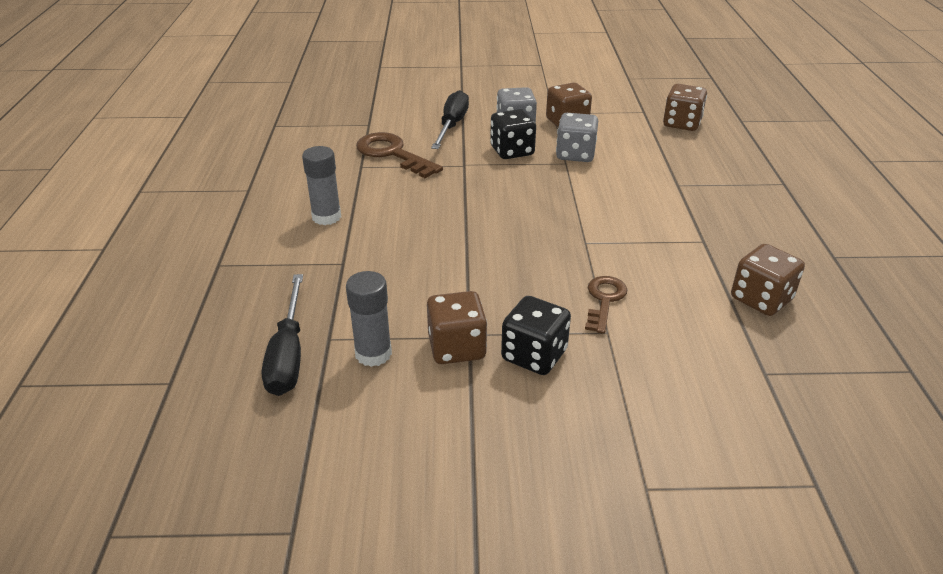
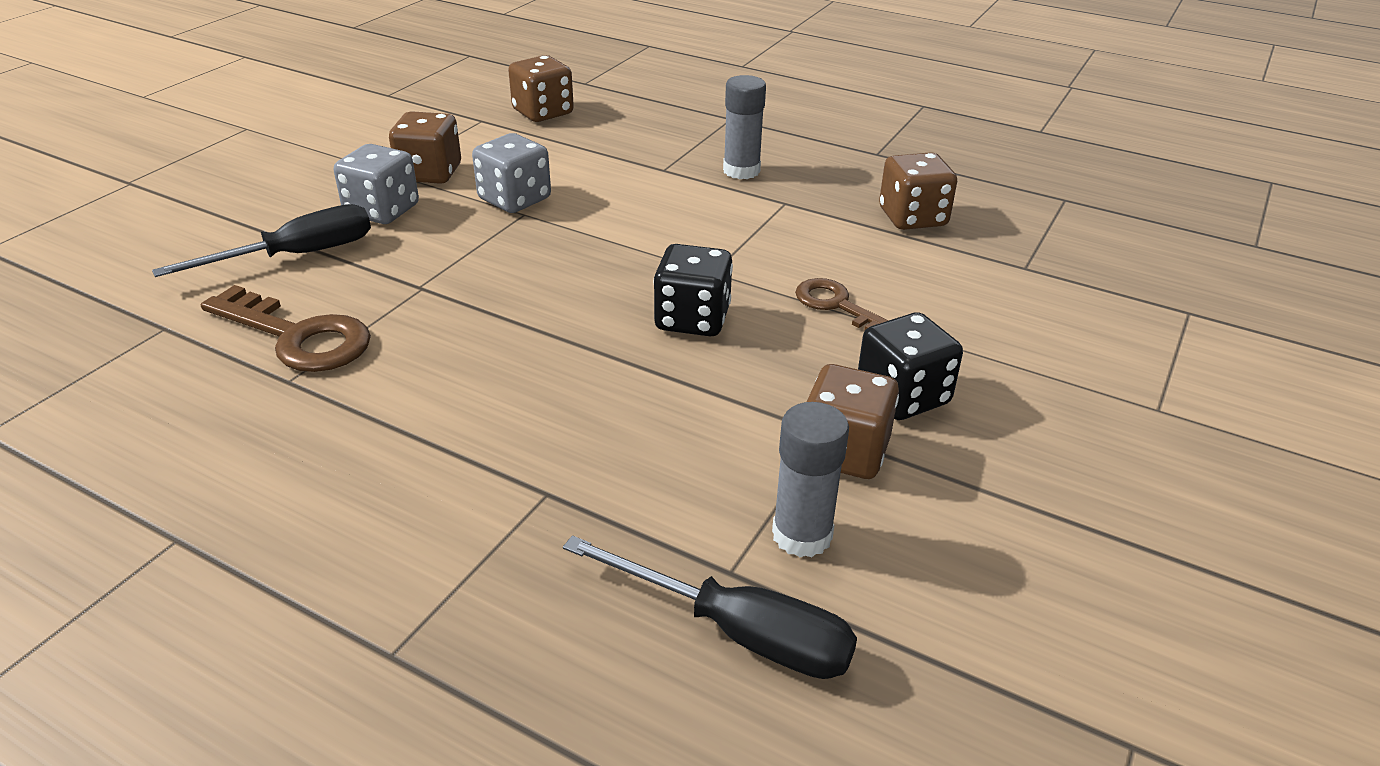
camera: 60 degrees left, 0 degrees up
grey glue stick [302,146,341,225] -> grey glue stick moved to [723,75,766,179]
brown key [356,132,443,178] -> brown key turned 135 degrees counterclockwise [201,285,371,372]
black screwdriver [431,90,469,149] -> black screwdriver turned 105 degrees clockwise [152,204,371,277]
black dice [490,109,536,159] -> black dice moved to [654,244,733,337]

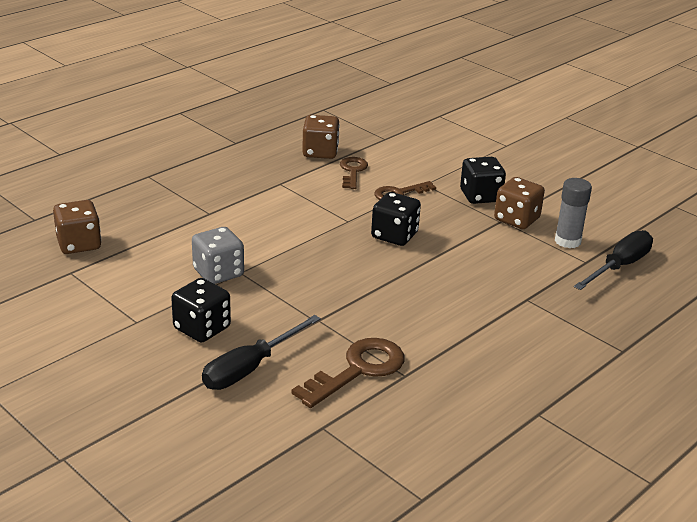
camera: 75 degrees left, 5 degrees down
black screwdriver [152,204,371,277] -> black screwdriver turned 120 degrees counterclockwise [202,315,321,390]
grey dice [334,144,419,224] -> black dice [171,278,231,343]
brown dice [389,111,461,184] -> none
grey glue stick [723,75,766,179] -> none
none -> brown key [340,157,368,189]

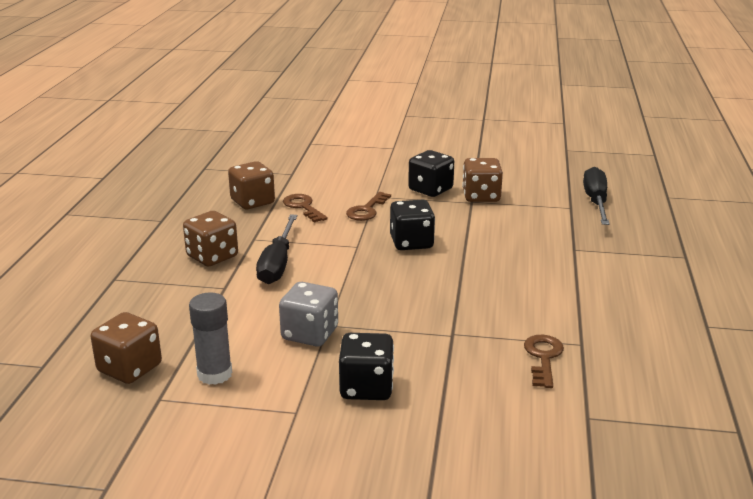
camera: 35 degrees left, 5 degrees down
black screwdriver [202,315,321,390] -> black screwdriver moved to [256,214,297,284]
brown key [292,338,405,408] -> brown key [524,335,564,388], size x0.64
grey glue stick [555,178,592,248] -> grey glue stick moved to [189,293,232,385]
none -> brown dice [183,211,238,267]

